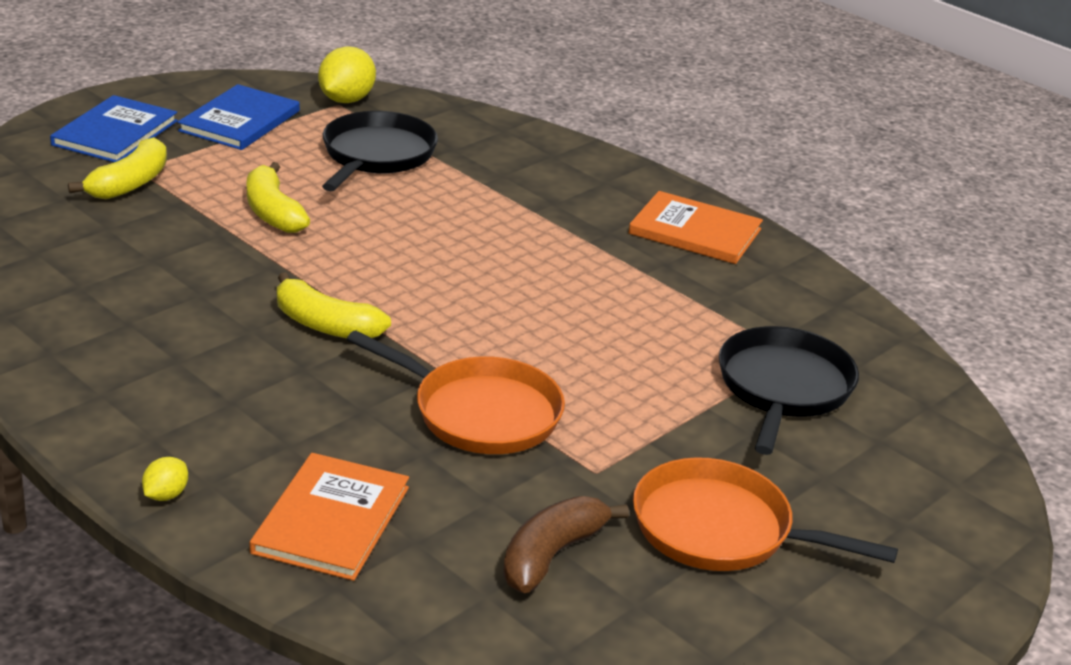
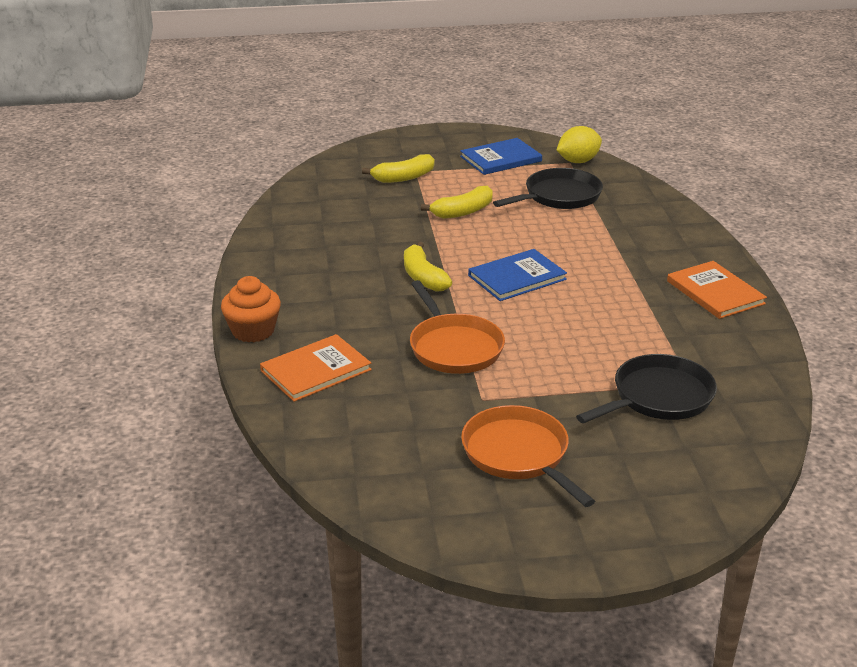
camera: 40 degrees right, 0 degrees up
blue book [50,95,178,162] -> blue book moved to [468,249,567,301]
yellow lemon [142,457,188,501] -> orange cupcake [221,276,281,342]
yellow banana [247,162,310,233] -> yellow banana turned 135 degrees counterclockwise [421,186,493,219]
brown banana [503,496,629,593] -> none

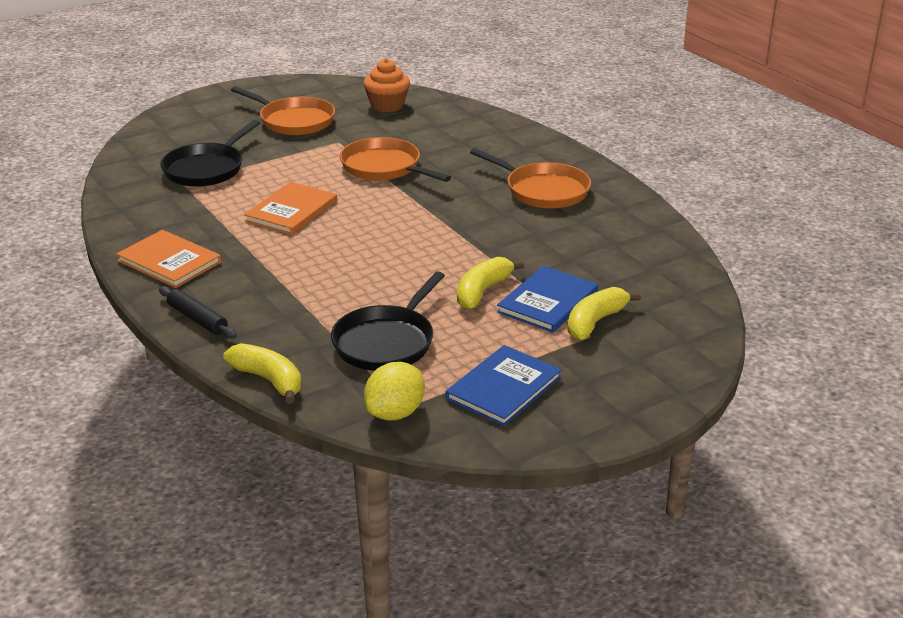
camera: 155 degrees right, 0 degrees up
orange cupcake [221,276,281,342] -> orange cupcake moved to [364,59,410,112]
orange book [260,334,372,402] -> orange book moved to [244,182,337,235]
yellow banana [404,242,452,292] -> yellow banana moved to [223,343,302,404]
blue book [468,249,567,301] -> blue book moved to [497,266,598,333]
none -> black rolling pin [159,286,237,339]
none -> orange pan [470,148,591,209]

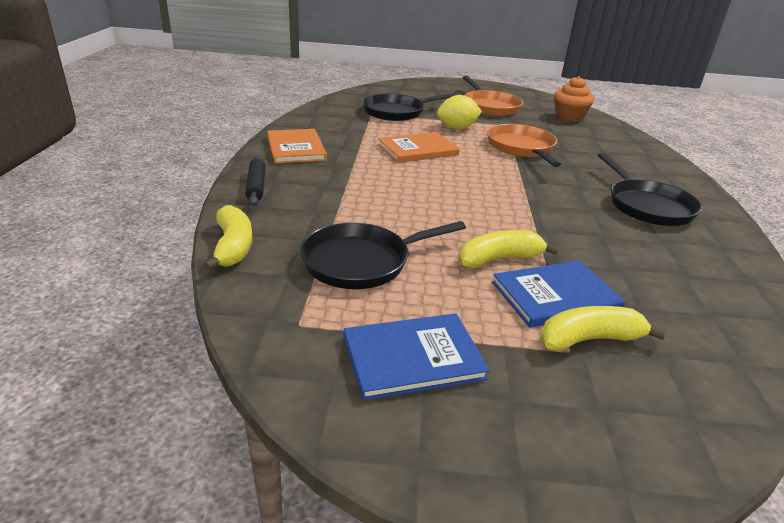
camera: 35 degrees right, 0 degrees up
yellow lemon [364,362,425,420] -> yellow lemon moved to [437,95,482,130]
orange pan [470,148,591,209] -> black pan [598,153,702,226]

